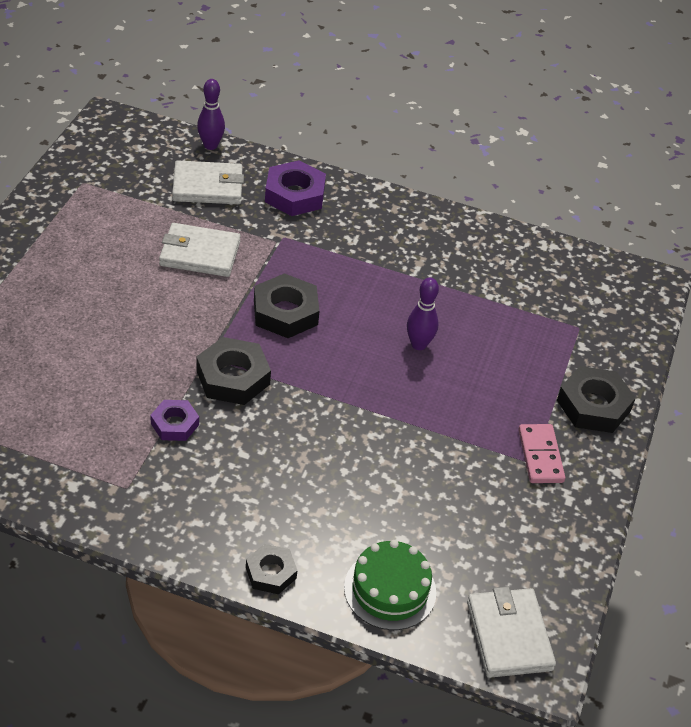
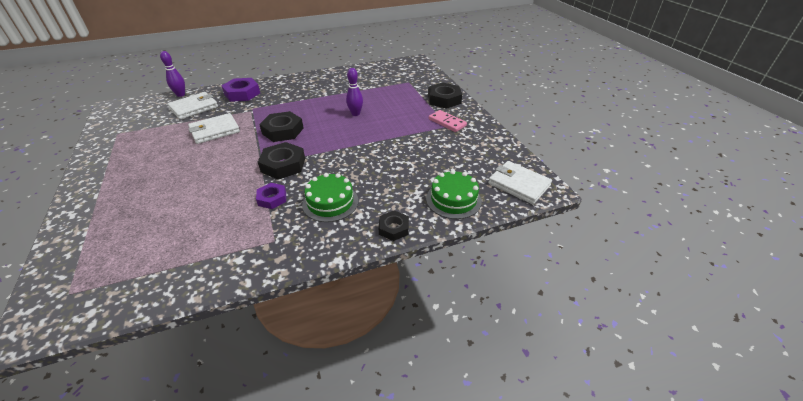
camera: 35 degrees left, 5 degrees down
none -> green cake [302,173,358,222]

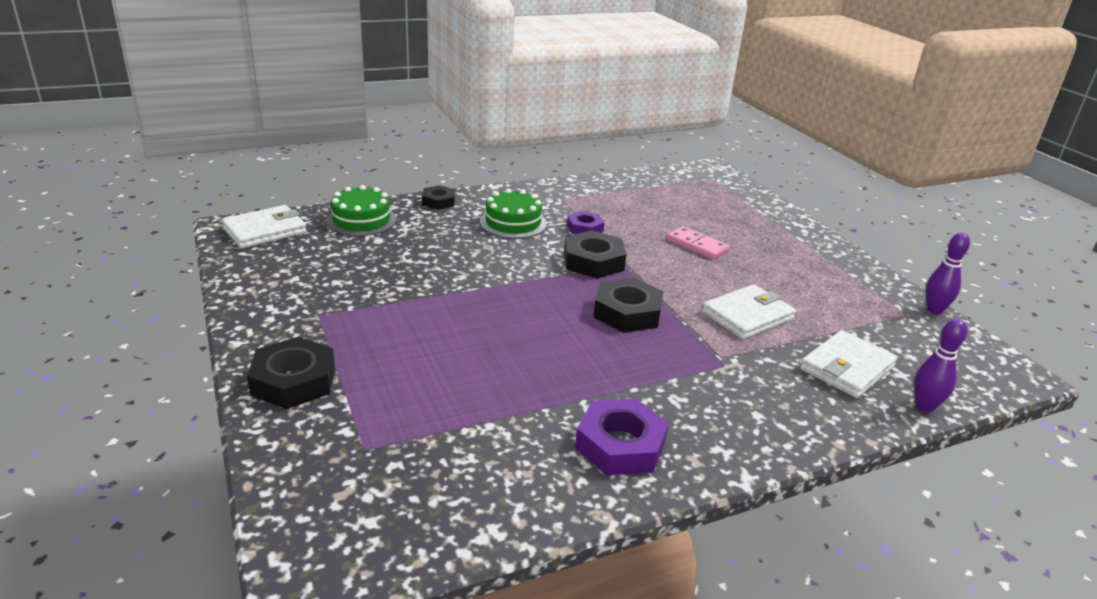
camera: 175 degrees right, 10 degrees down
purple nut [221,78,260,102] -> purple nut moved to [575,399,669,475]
purple bowling pin [346,68,363,116] -> purple bowling pin moved to [926,233,970,314]
pink domino [429,110,467,132] -> pink domino moved to [667,226,730,260]
white wallet [488,161,552,204] -> white wallet turned 75 degrees counterclockwise [222,205,307,248]

